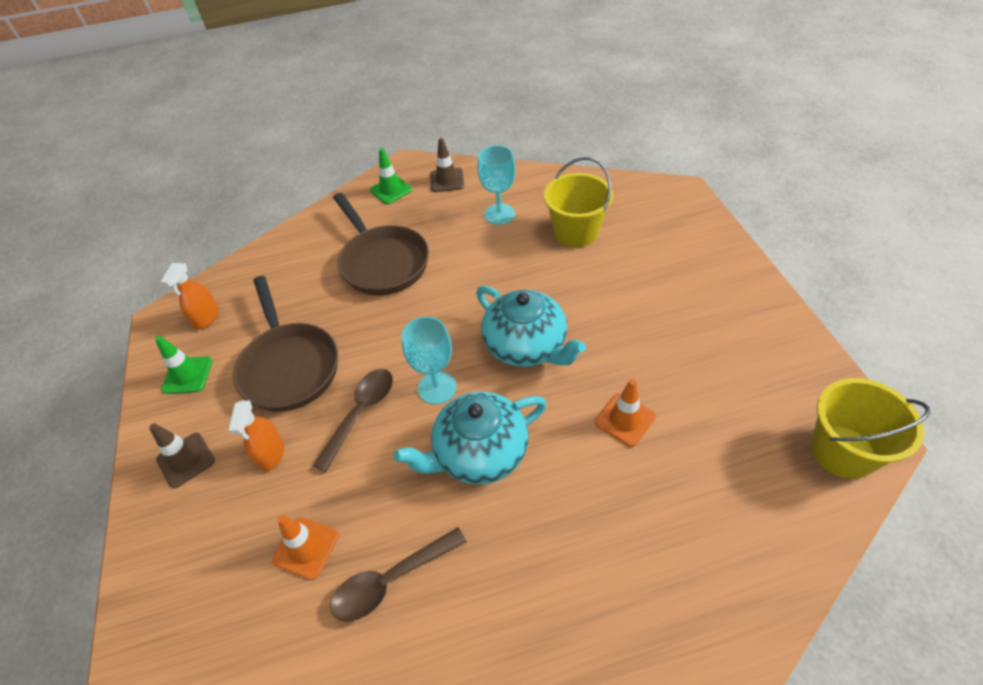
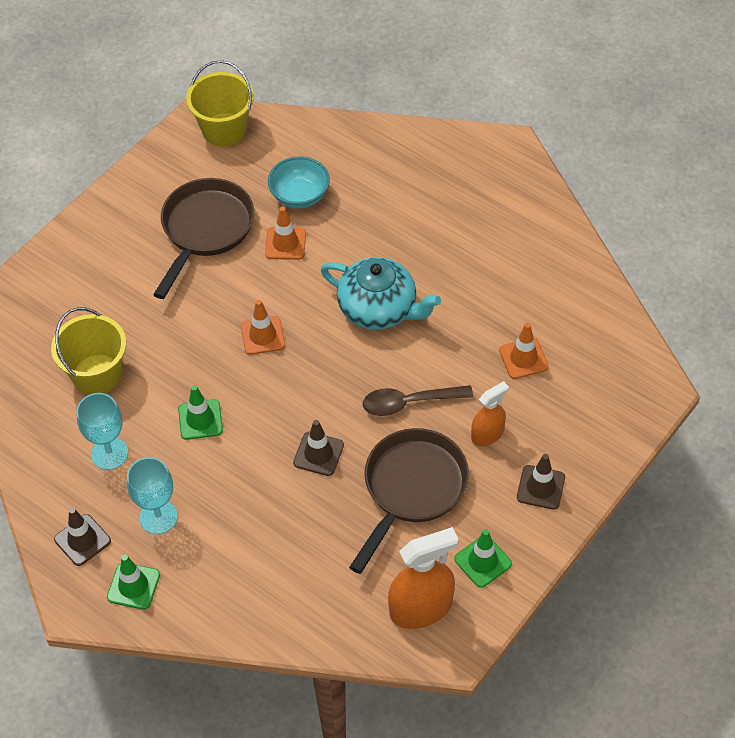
camera: 130 degrees left, 5 degrees up
orange spray bottle [160,263,219,329] -> orange spray bottle [388,527,459,629], size x1.67
brown spoon [330,527,467,621] -> none
brown pan [333,193,429,295] -> brown pan moved to [153,178,254,299]
turquoise goblet [402,316,457,404] -> turquoise goblet moved to [127,457,178,534]
turquoise teapot [476,286,586,367] -> orange traffic cone [241,300,285,355]
none -> green traffic cone [178,385,223,440]
none -> turquoise bowl [268,156,330,209]
none -> brown traffic cone [293,420,344,476]

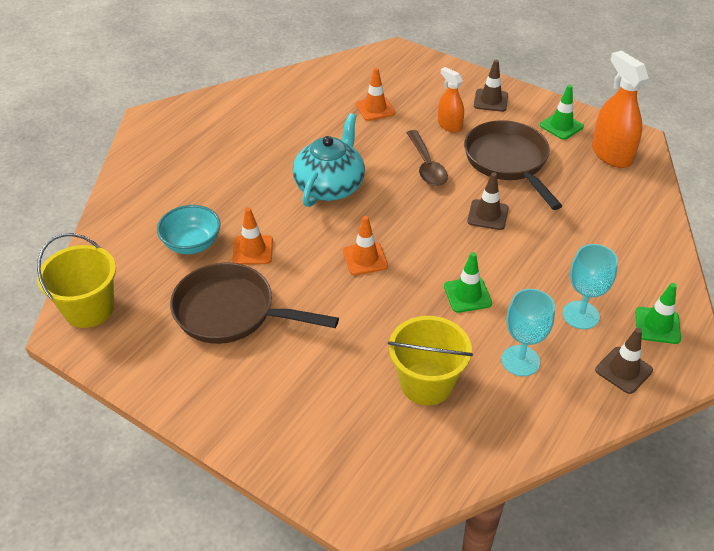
camera: 95 degrees left, 10 degrees down
brown pan [349,428,469,574] -> brown pan turned 45 degrees clockwise [464,120,562,210]

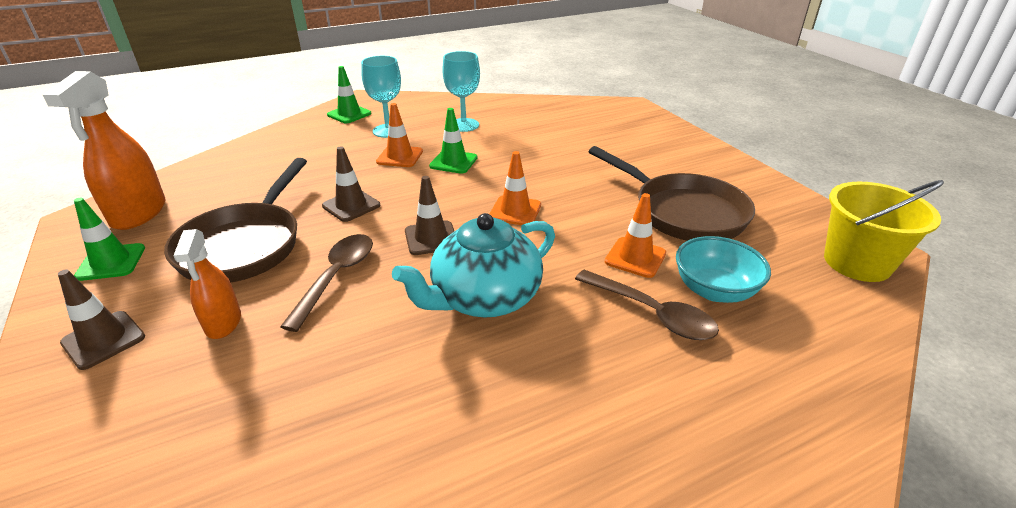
camera: 150 degrees left, 10 degrees down
orange traffic cone [356,68,395,121] -> orange traffic cone moved to [376,103,423,167]
yellow bucket [388,316,473,405] -> none
brown traffic cone [595,328,653,394] -> brown traffic cone moved to [405,176,454,255]
none -> brown spoon [575,270,719,340]

